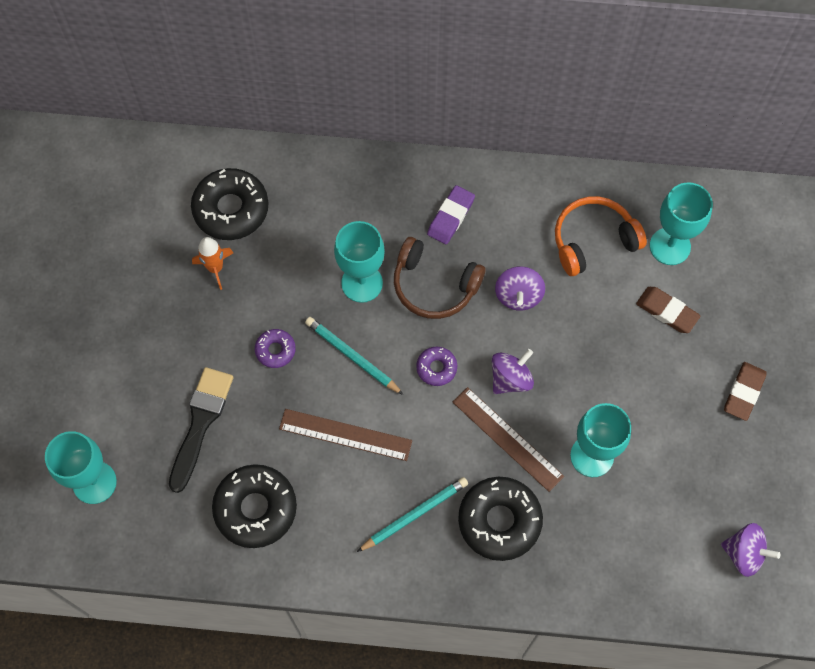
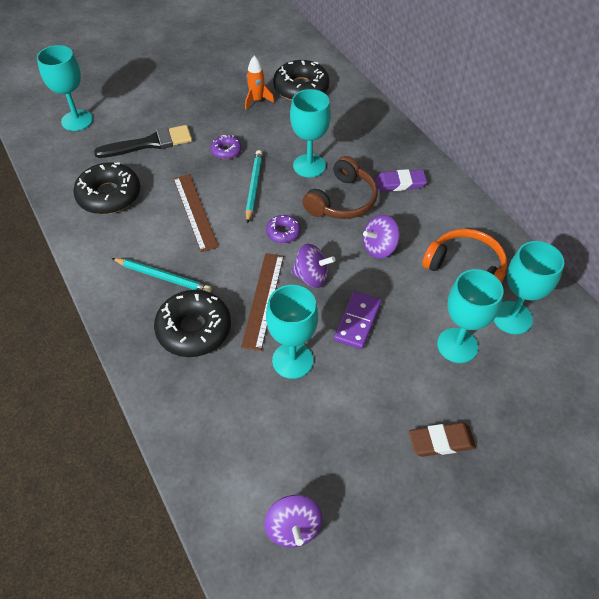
camera: 55 degrees right, 15 degrees down
brown headphones [394,237,485,319] -> brown headphones turned 135 degrees counterclockwise [302,156,378,219]
brown eraser [636,287,701,333] -> turquoise goblet [437,269,503,363]
none -> purple domino [334,291,381,349]

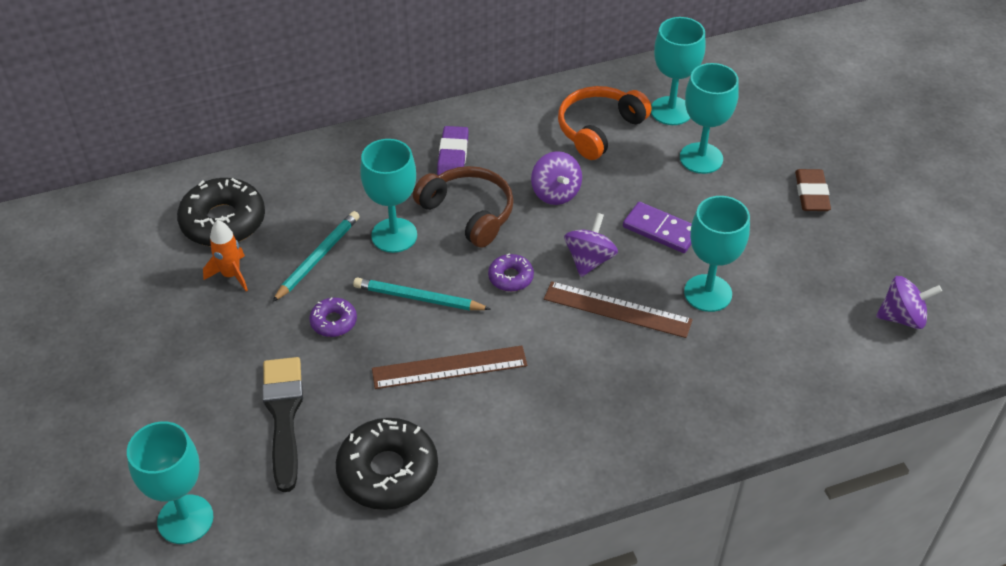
camera: 80 degrees left, 5 degrees down
turquoise pencil [112,258,212,293] -> turquoise pencil moved to [272,211,360,302]
black donut [154,290,231,357] -> none

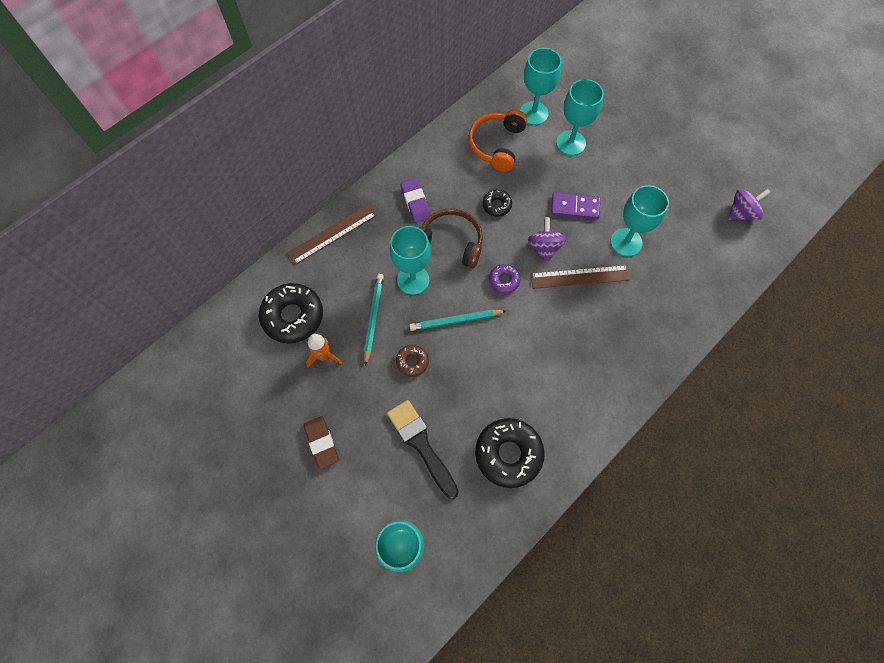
camera: 25 degrees left, 20 degrees up
purple donut [309,297,357,337] -> brown donut [396,345,429,377]
brown ruler [372,346,527,389] -> brown ruler moved to [287,204,377,265]
purple spinning top [531,151,582,205] -> black donut [482,189,512,217]
brown eraser [795,169,831,211] -> brown eraser moved to [304,416,339,469]

